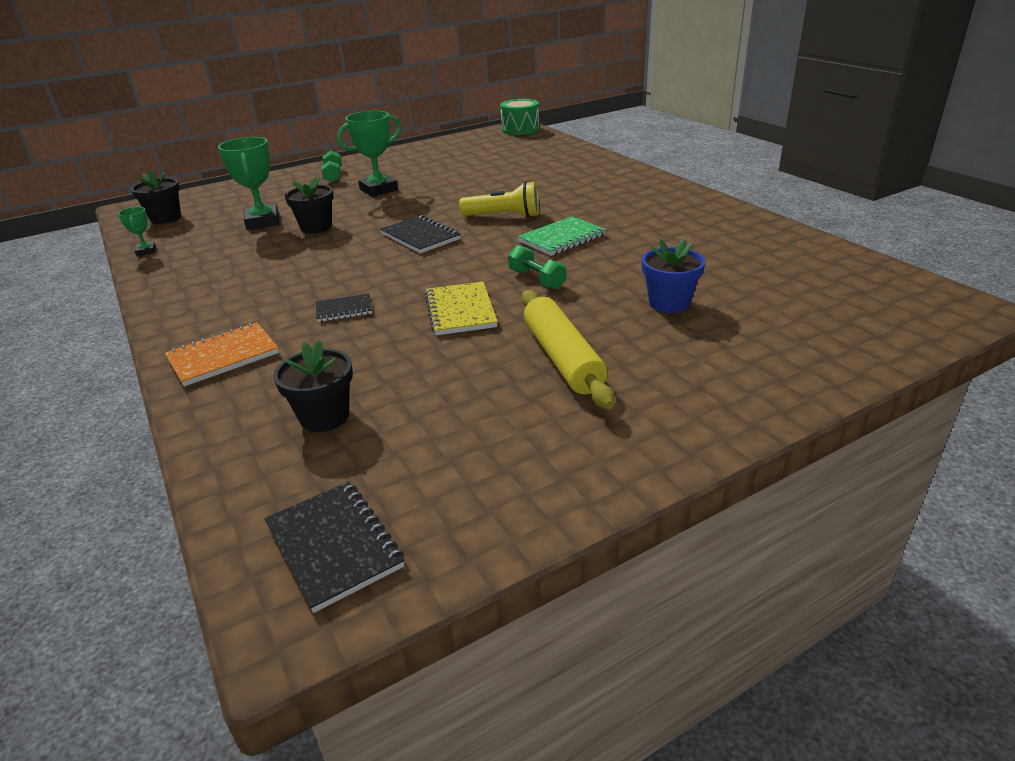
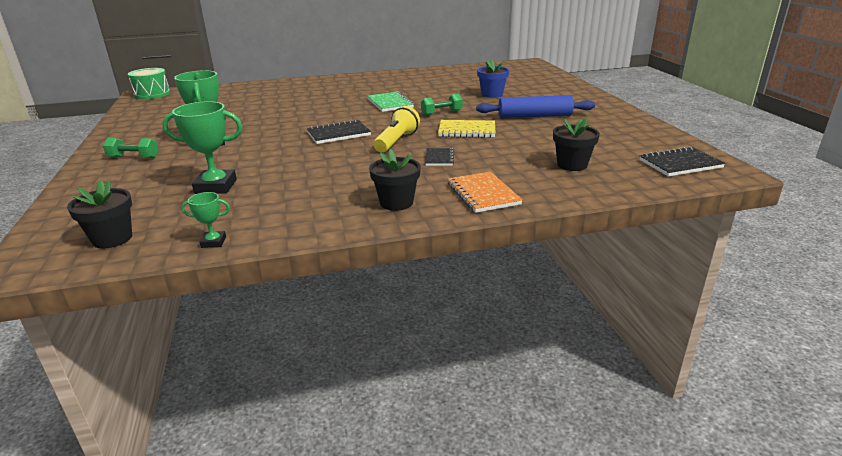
camera: 75 degrees left, 5 degrees down
black flower pot [285,176,334,234] -> black flower pot moved to [369,149,421,211]
yellow flashlight [459,181,539,218] -> yellow flashlight moved to [374,106,420,152]
yellow rolling pin [521,290,615,409] -> blue rolling pin [476,95,595,118]

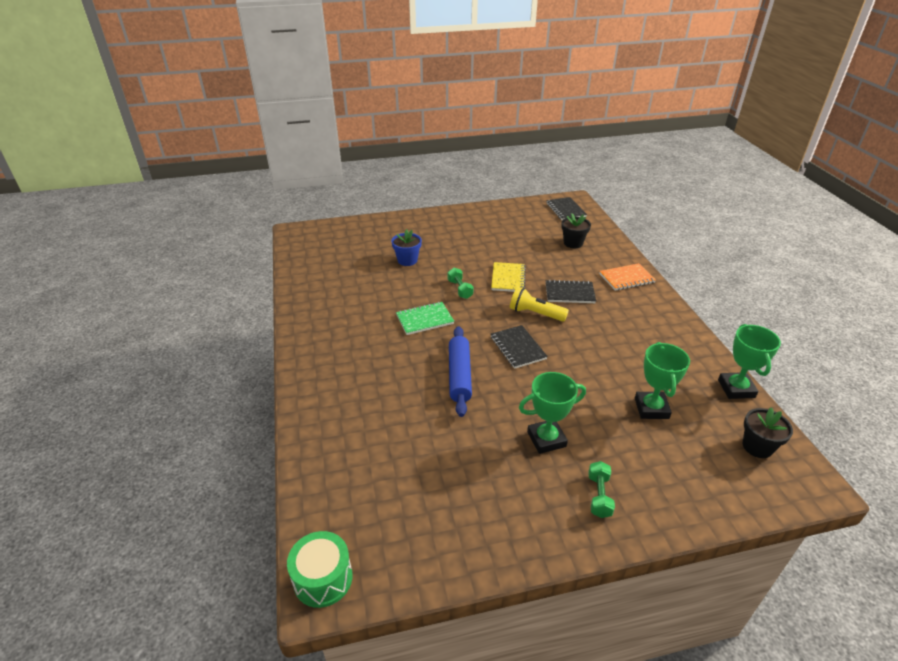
camera: 90 degrees left, 10 degrees up
green trophy [181,192,230,248] -> green trophy [718,324,781,399], size x1.97
black flower pot [369,149,421,211] -> none
black notebook [425,148,454,166] -> black notebook [546,280,596,303], size x1.59
blue rolling pin [476,95,595,118] -> blue rolling pin moved to [449,326,472,417]

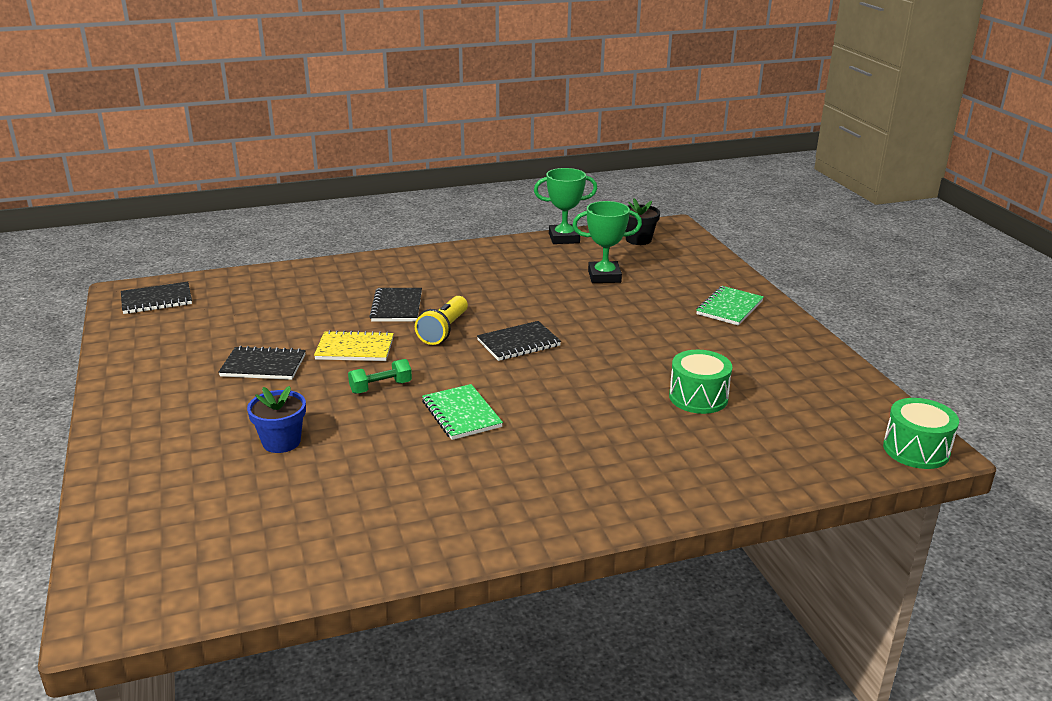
camera: 95 degrees left, 10 degrees down
blue rolling pin [449,326,472,417] -> none
green trophy [519,372,586,454] -> none
black flower pot [561,213,591,248] -> none
green dumbbell [588,461,615,518] -> green notebook [696,286,764,326]
orange notebook [599,263,656,291] -> none
none -> black notebook [218,346,306,380]
none -> green drum [669,350,733,414]

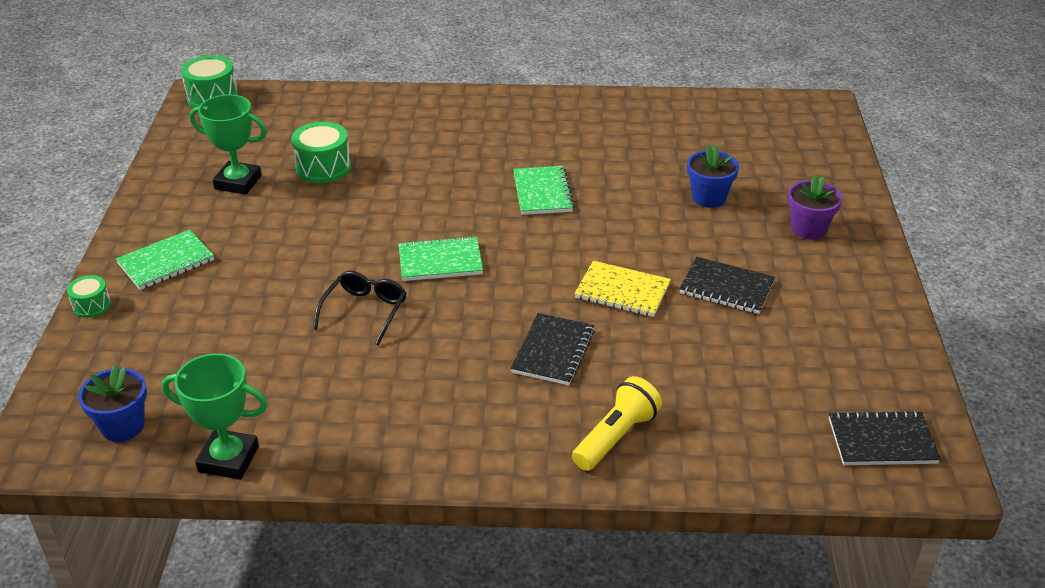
camera: 160 degrees left, 10 degrees up
green dumbbell [348,359,412,394] -> none
yellow flashlight [415,296,468,345] -> yellow flashlight moved to [572,376,662,471]
black notebook [477,321,561,361] -> green notebook [399,236,483,281]
green trophy [572,201,642,283] -> green trophy moved to [189,94,267,195]
black flower pot [625,198,660,245] -> blue flower pot [78,365,147,442]
none -> green drum [67,275,111,318]
none -> black glasses [313,271,406,346]
none -> purple flower pot [788,175,843,240]

